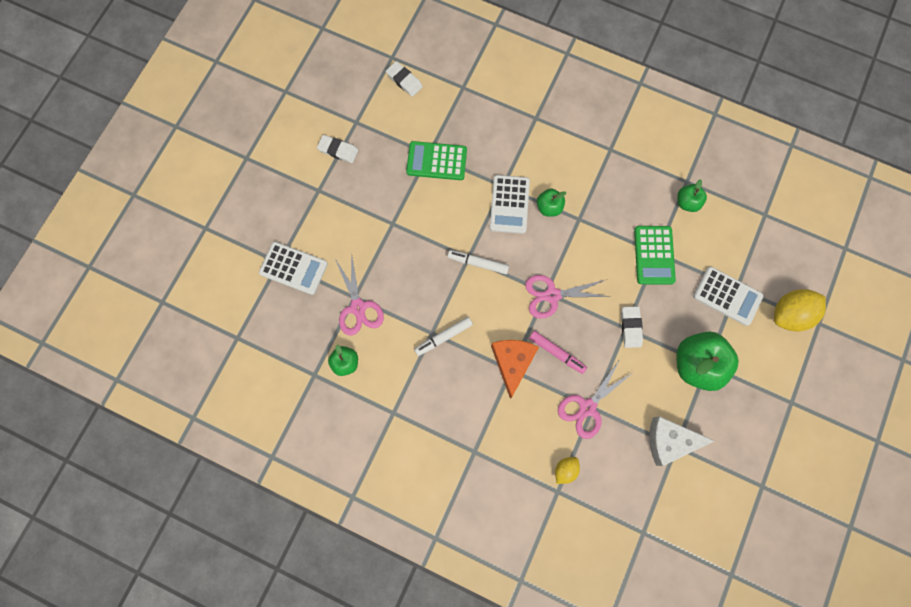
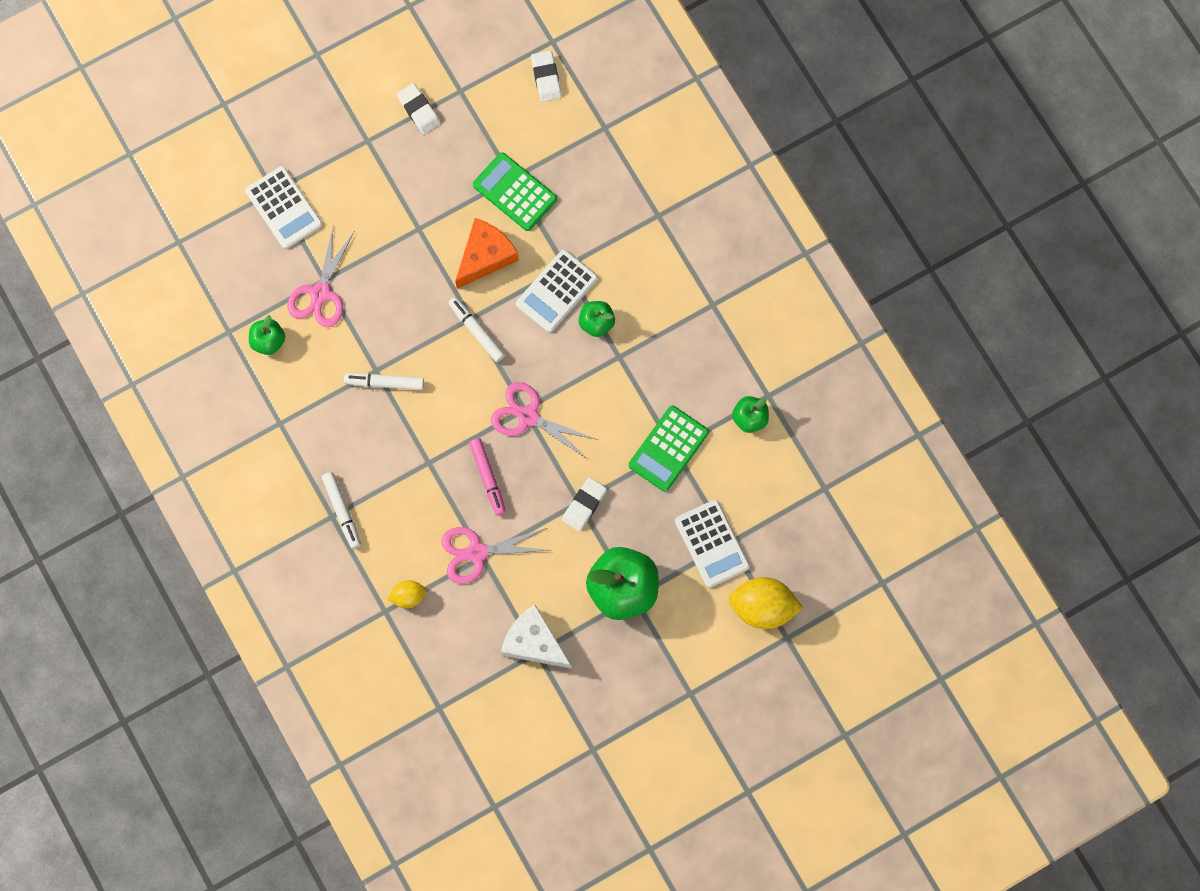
camera: 35 degrees right, 0 degrees up
orange cheese [491,340,539,399] -> orange cheese moved to [455,218,519,289]
none -> white marker [322,472,361,549]

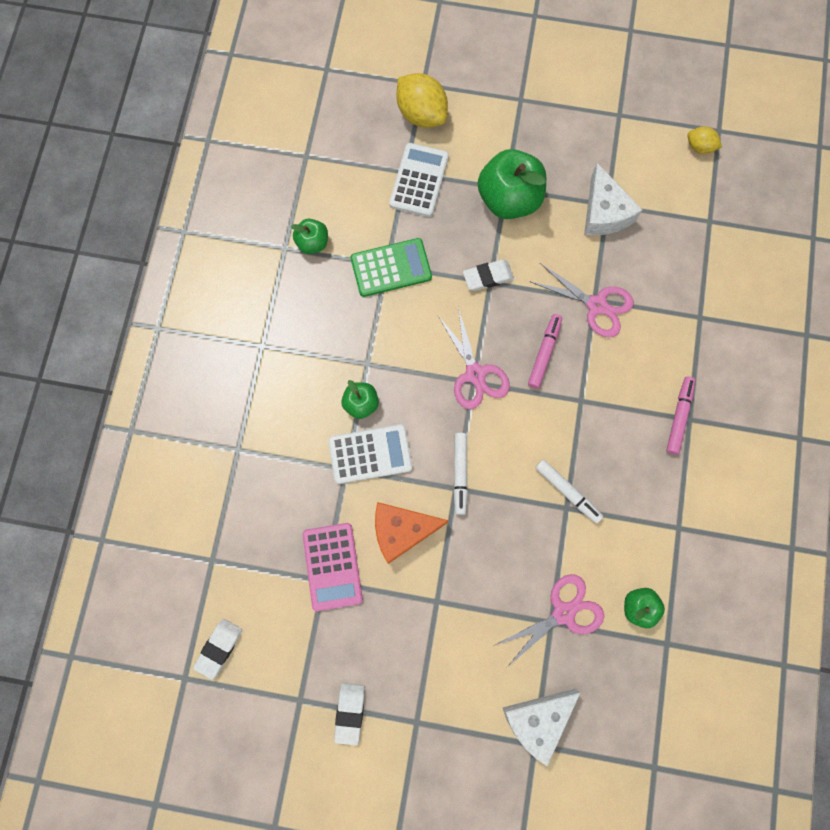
camera: 140 degrees left, 0 degrees up
white calculator [245,166,323,249] -> white cheese [503,689,581,766]
white marker [322,472,361,549] -> pink marker [666,377,695,455]
yellow lemon [387,580,426,608] -> yellow lemon moved to [687,126,722,154]
green calculator [473,152,557,231] -> pink calculator [303,523,363,611]

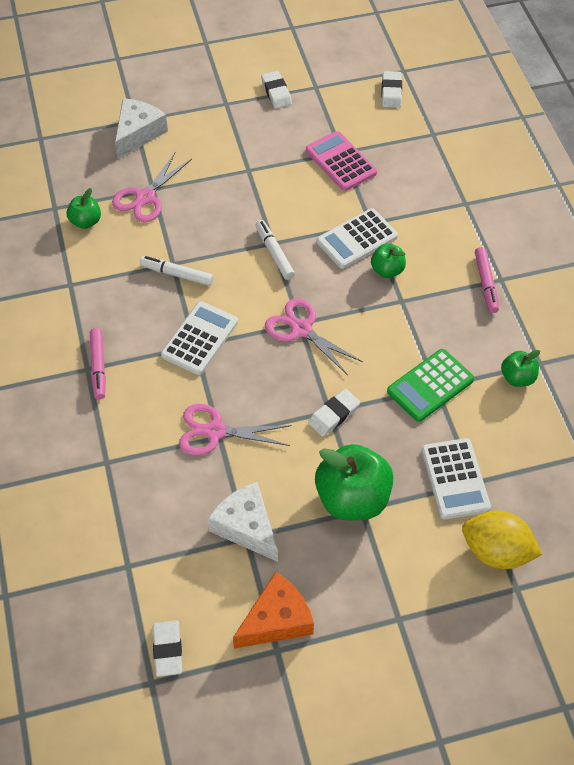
camera: 155 degrees right, 20 degrees down
orange cheese [375,502,449,564] -> orange cheese moved to [233,572,314,649]
pink marker [528,314,562,389] -> pink marker moved to [475,247,499,313]
yellow lemon [687,126,722,154] -> white eraser [153,620,182,677]
none -> white calculator [161,301,238,375]

